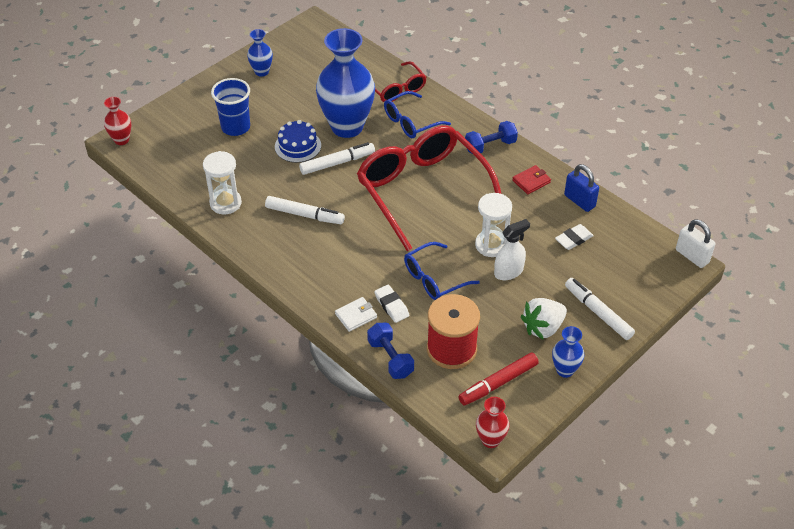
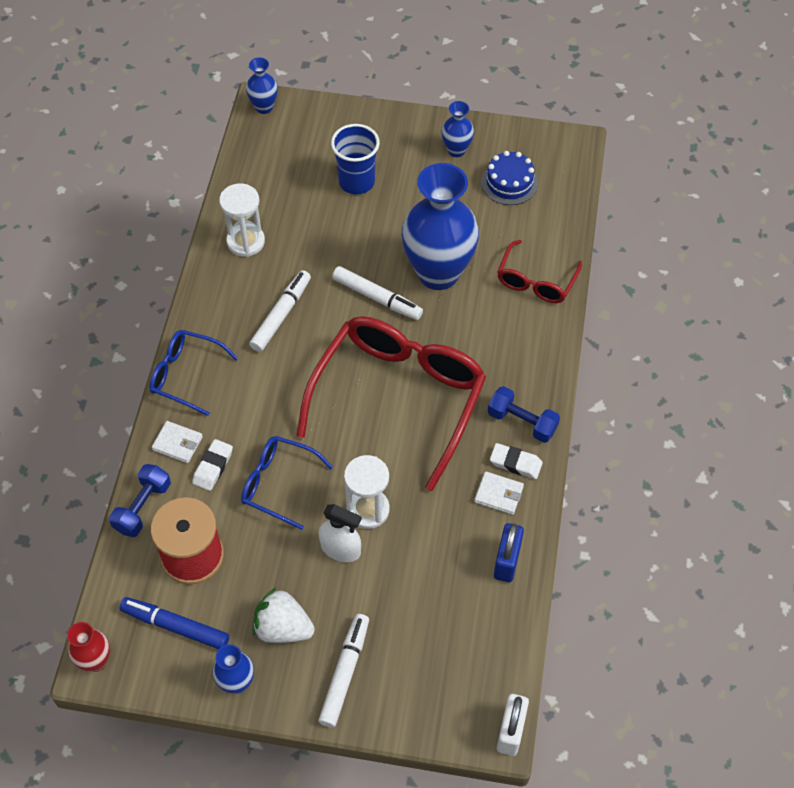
camera: 55 degrees right, 10 degrees up
red vase [104,97,131,145] -> blue vase [246,57,278,114]
white marker [265,196,345,224] -> white marker turned 135 degrees counterclockwise [249,270,311,352]
blue cake [275,120,321,163] -> blue cake moved to [481,151,538,205]
blue glasses [384,91,451,138] -> blue glasses moved to [149,330,238,416]
red marker [458,353,539,405] -> blue marker [120,597,229,649]
red wallet [512,165,551,194] -> white wallet [474,471,524,515]
white eraser [555,224,594,250] -> white eraser moved to [490,443,543,479]

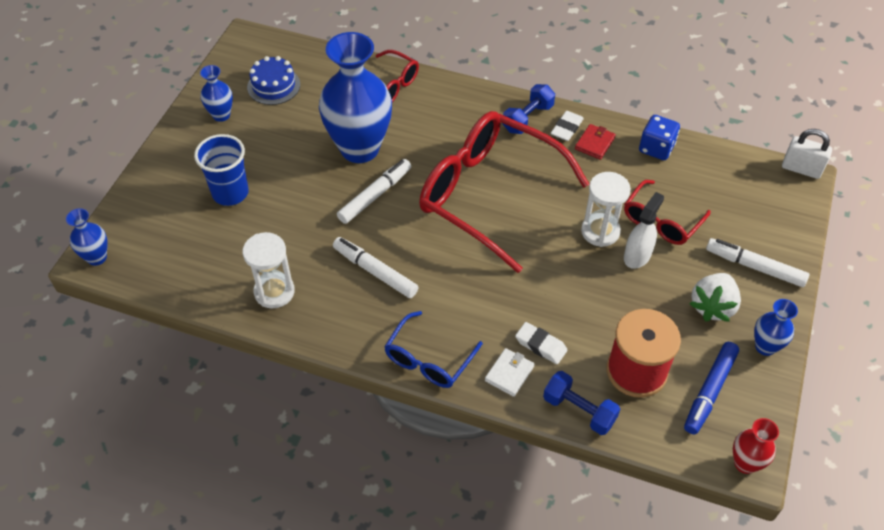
camera: 80 degrees left, 5 degrees down
blue glasses [241,436,333,530] -> none
white wallet [474,471,524,515] -> red wallet [575,124,616,160]
blue padlock [494,523,524,582] -> blue dice [639,115,680,160]
none -> red glasses [624,180,711,245]

